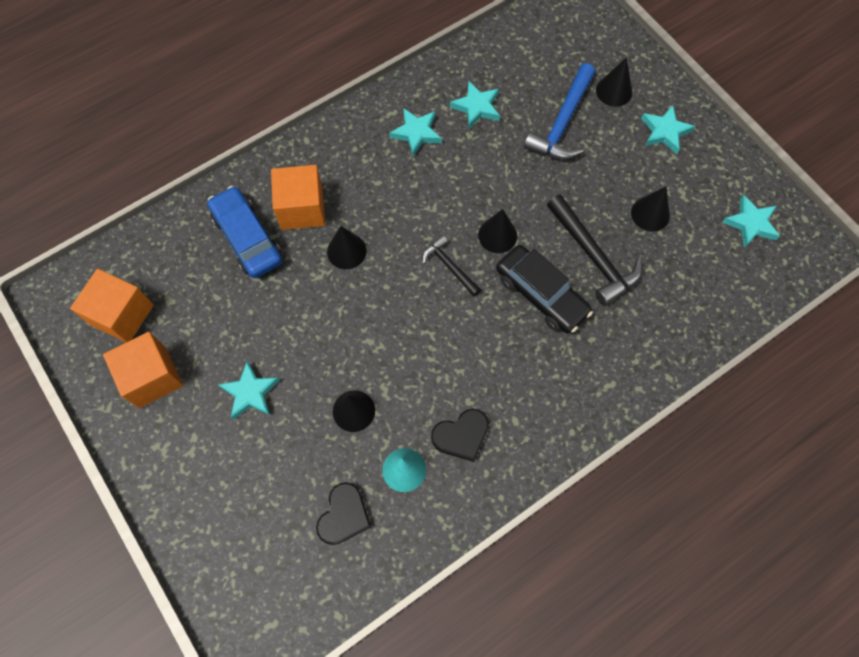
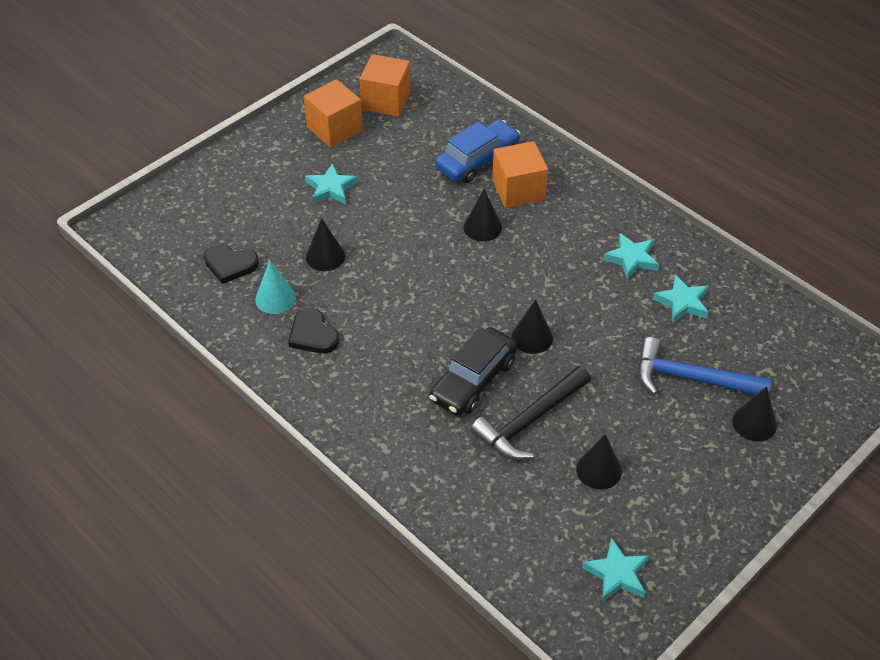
camera: 80 degrees right, 20 degrees down
black hammer [422,235,481,297] -> none
turquoise star [641,105,695,154] -> none

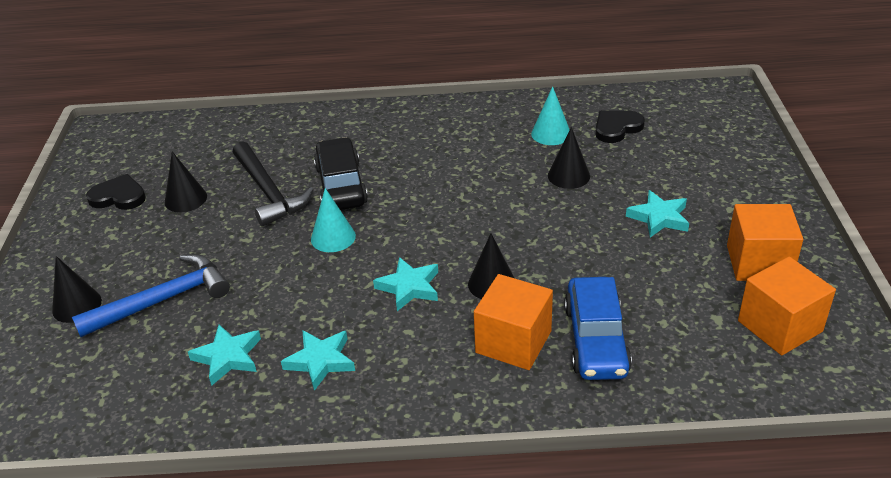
camera: 135 degrees right, 10 degrees down
black heart [289,308,339,354] -> black heart moved to [86,174,146,210]
black hammer [471,366,591,460] -> black hammer turned 150 degrees clockwise [233,141,314,227]
black cone [511,300,553,354] -> turquoise cone [311,188,356,252]
turquoise star [582,537,650,602] -> turquoise star moved to [373,257,438,311]

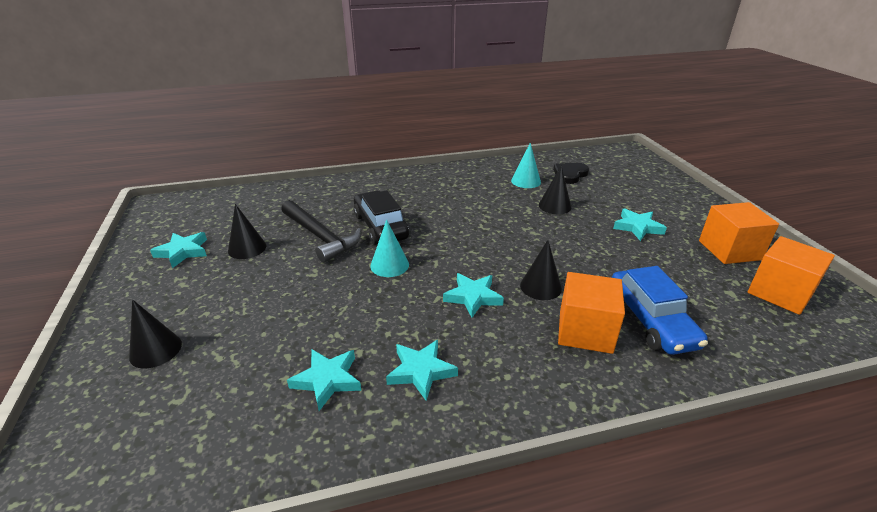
camera: 15 degrees left, 5 degrees down
blue hammer [72,254,230,337] -> none
black heart [86,174,146,210] -> turquoise star [150,232,207,268]

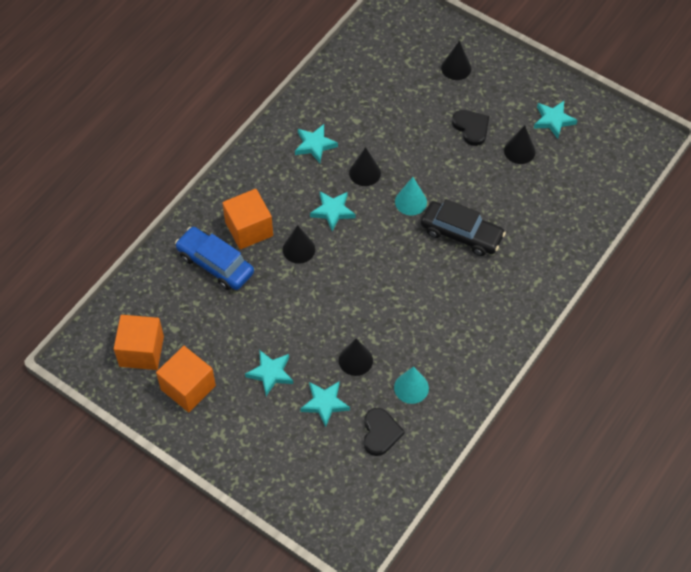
camera: 140 degrees right, 25 degrees up
black hammer [281,200,361,263] -> none
turquoise star [287,349,361,411] -> turquoise star moved to [300,381,350,427]
none -> black cone [349,147,381,186]
none -> black heart [452,110,489,146]

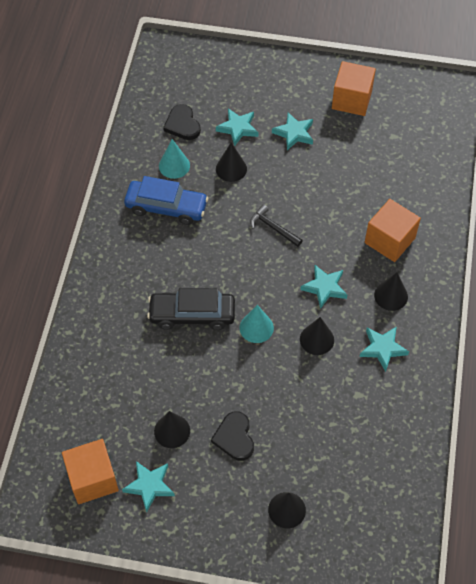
camera: 155 degrees right, 0 degrees up
orange cube [114,315,164,370] -> orange cube moved to [62,439,119,504]
blue car [175,227,254,290] -> blue car moved to [124,176,208,225]
black cone [283,225,315,264] -> black cone moved to [374,272,408,311]
black heart [452,110,489,146] -> black heart turned 45 degrees clockwise [211,411,254,461]
none -> black hammer [250,204,303,247]

